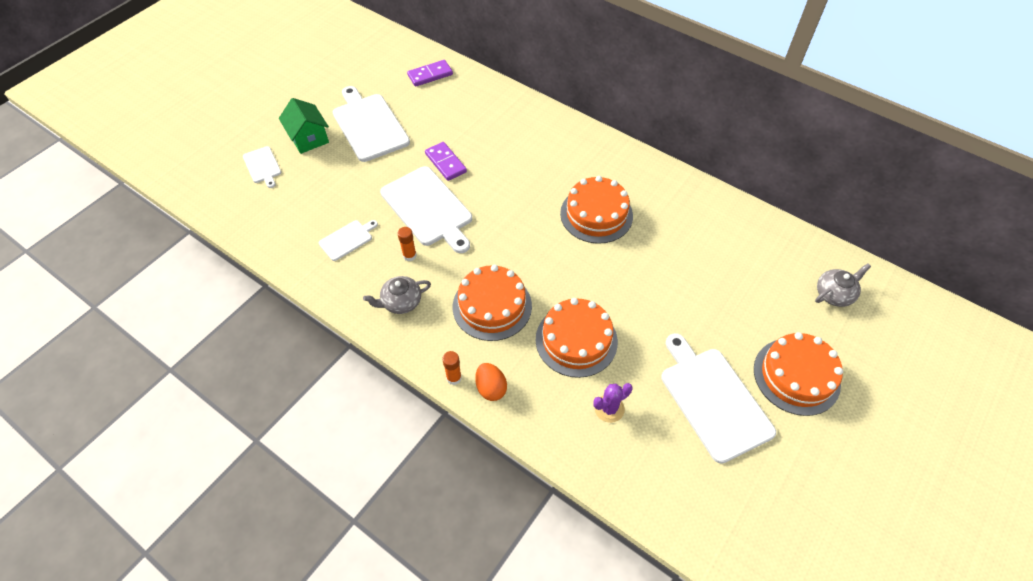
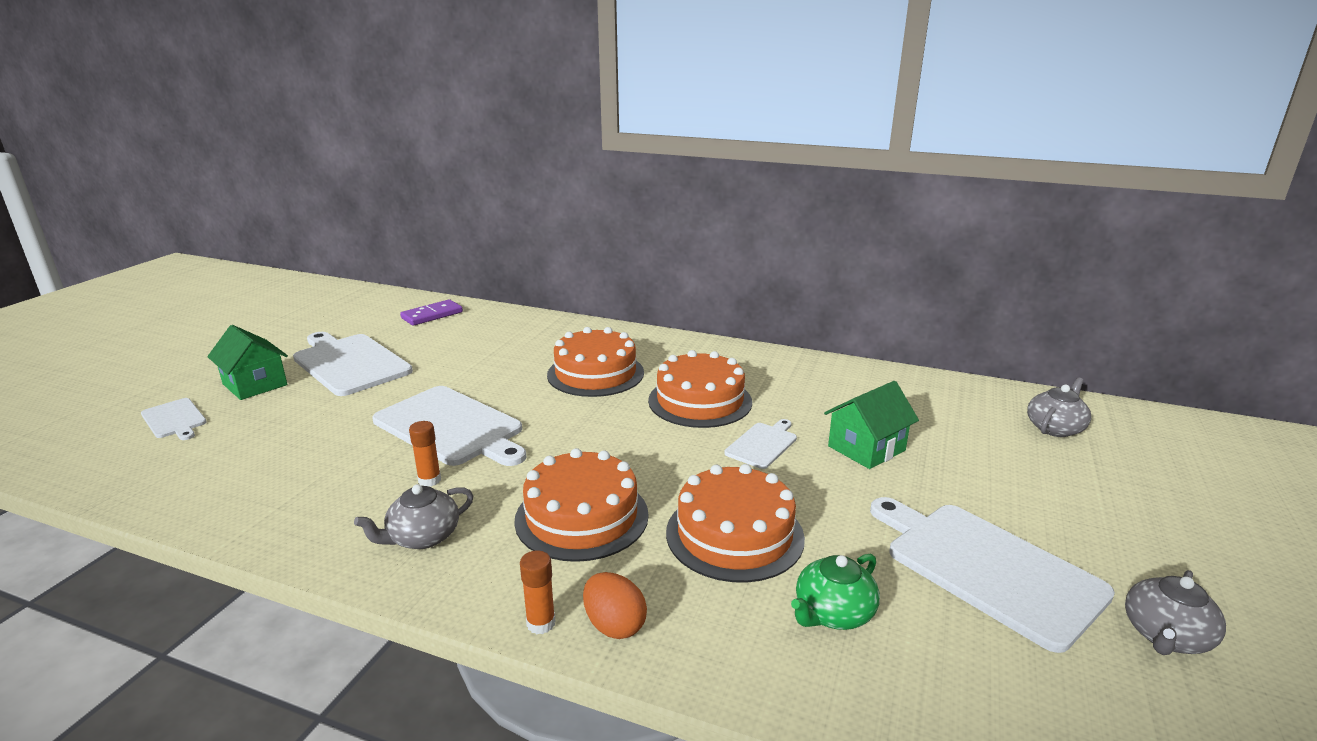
camera: 15 degrees left, 30 degrees down
white cutting board [319,220,378,261] -> white cutting board moved to [724,419,797,469]
purple domino [425,142,467,181] -> none
purple cactus [593,383,633,423] -> green teapot [791,554,880,630]
orange cake [754,332,843,416] -> orange cake moved to [547,327,644,397]
none -> green house [824,381,919,469]
none -> grey teapot [1125,570,1226,655]

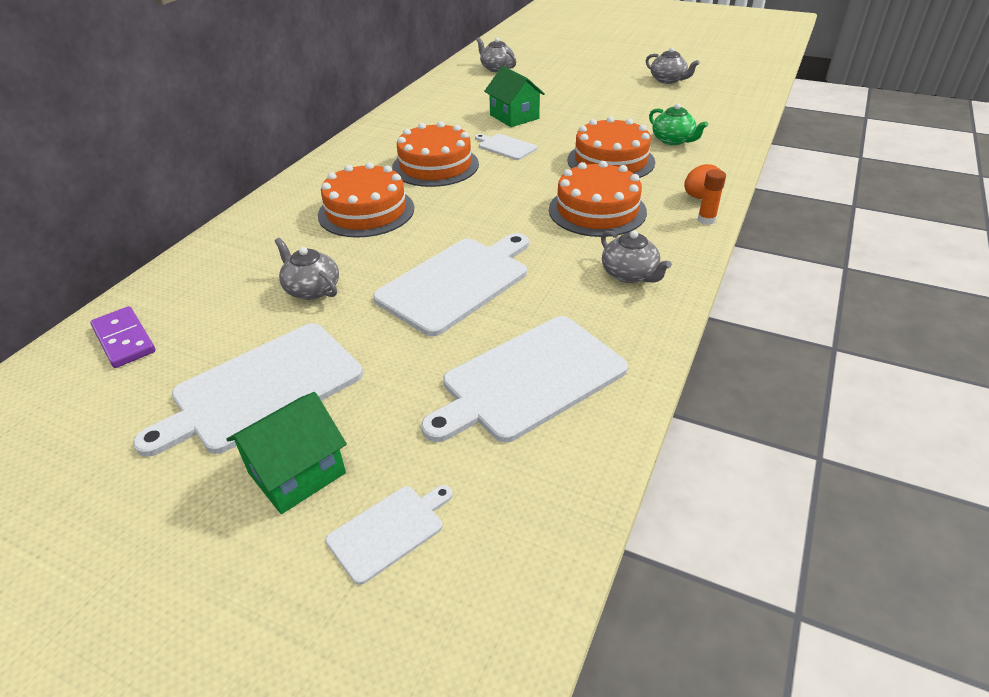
camera: 85 degrees left, 15 degrees up
orange glue stick [409,421,441,486] -> none
white cutting board [870,497,1115,653] -> white cutting board moved to [421,316,628,443]
none -> grey teapot [275,238,339,300]

